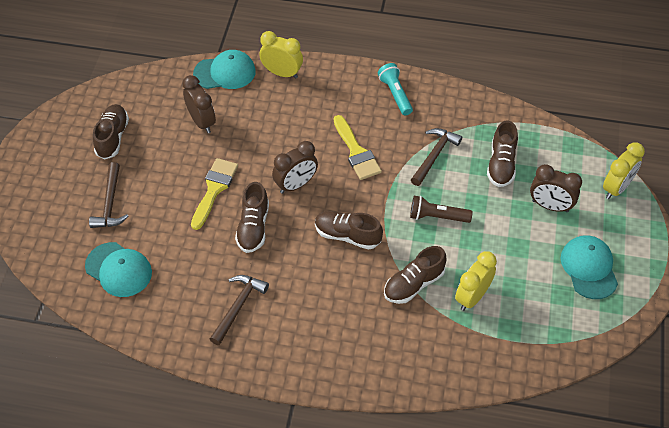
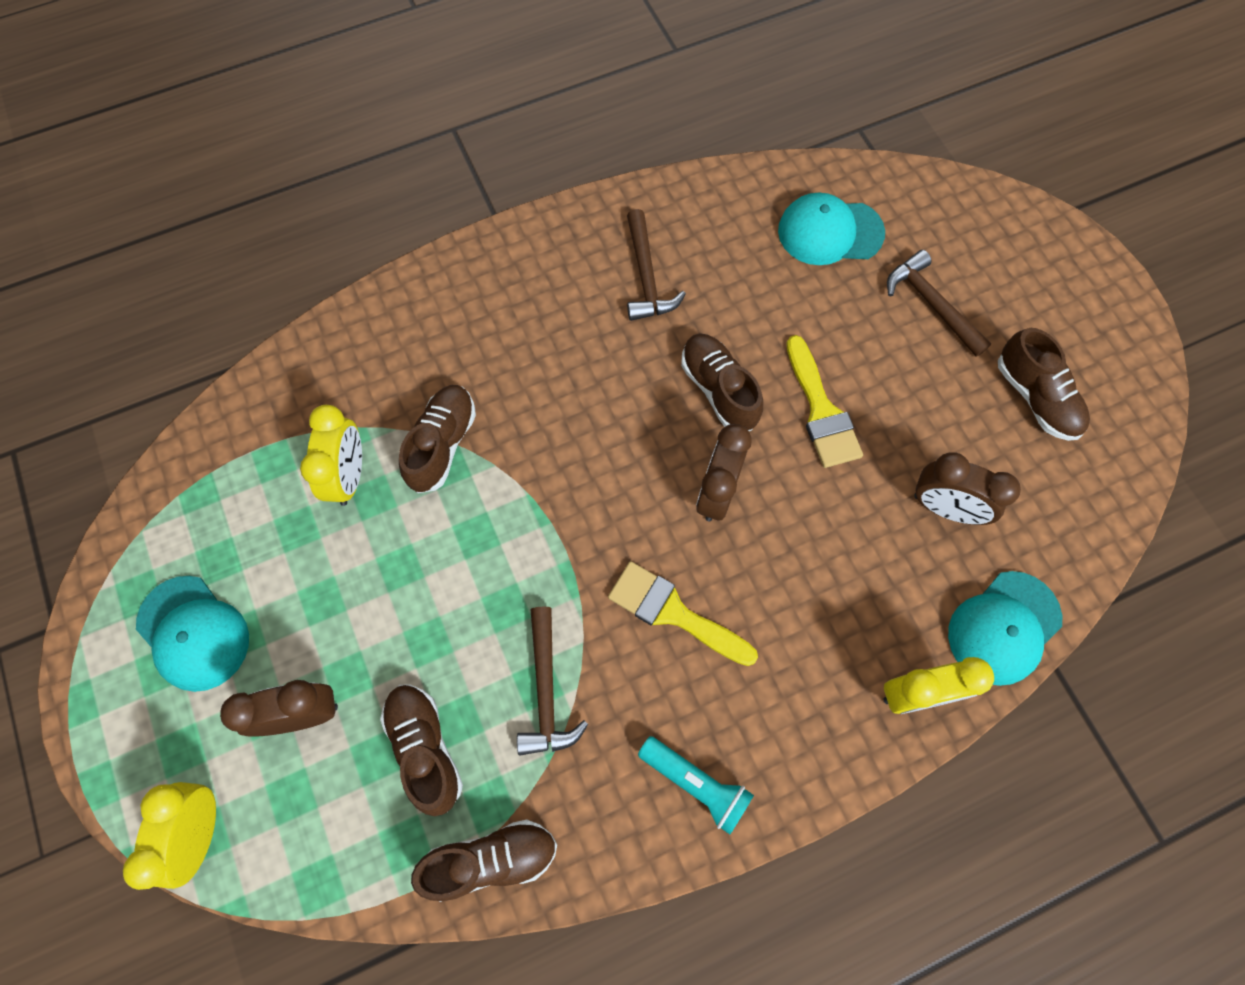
camera: 145 degrees right, 15 degrees up
brown shoe [315,211,383,249] -> brown shoe moved to [411,820,557,902]
brown flashlight [410,196,473,223] -> none

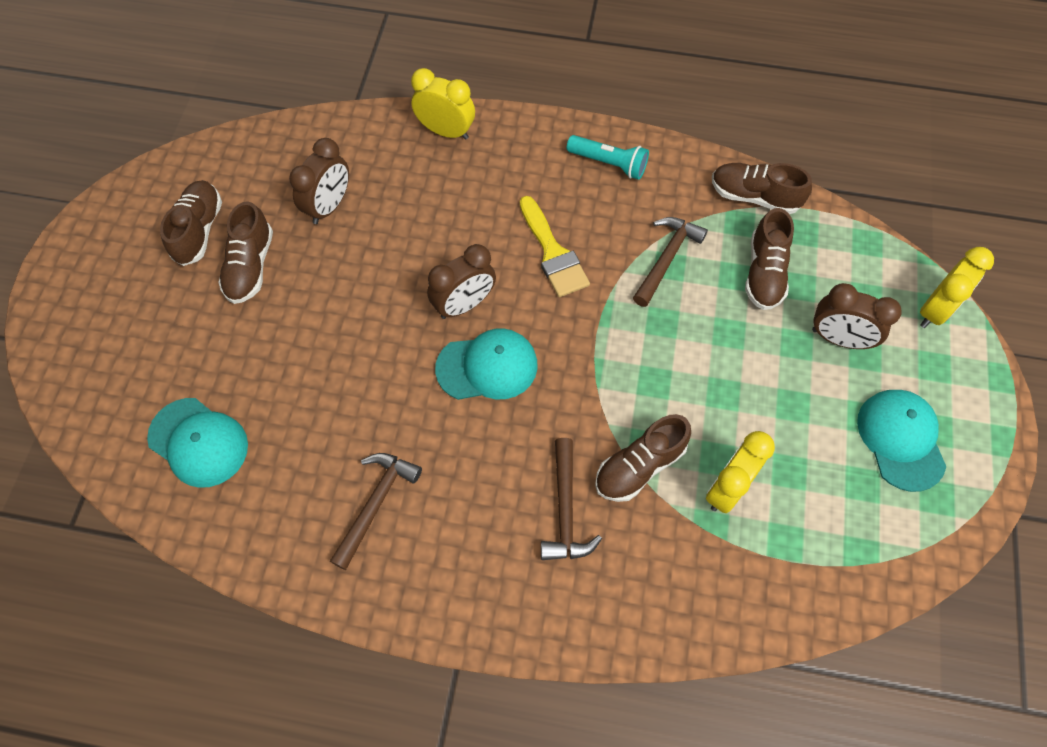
camera: 145 degrees left, 5 degrees down
turquoise flashlight [638,736,754,834] -> turquoise flashlight turned 135 degrees clockwise [567,135,649,180]
brown shoe [681,333,763,431] -> brown shoe moved to [218,201,273,304]
yellow brush [786,335,863,468] -> none
brown hammer [887,250,991,357] -> brown hammer moved to [541,438,602,560]
brown clock [914,452,1021,525] -> brown clock turned 60 degrees clockwise [289,138,349,224]
turquoise cap [948,571,1062,686] -> turquoise cap moved to [435,328,538,400]

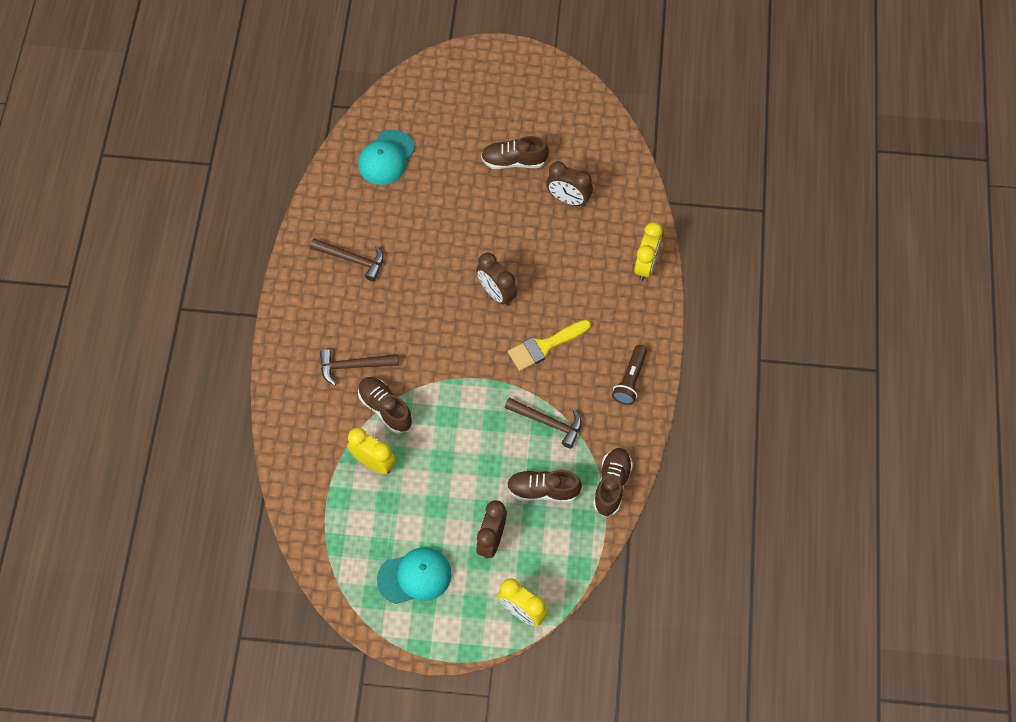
camera: 85 degrees right, 0 degrees up
brown shoe [160,180,222,266] -> none
turquoise cap [435,328,538,400] -> none
turquoise flashlight [567,135,649,180] -> brown flashlight [612,345,647,405]

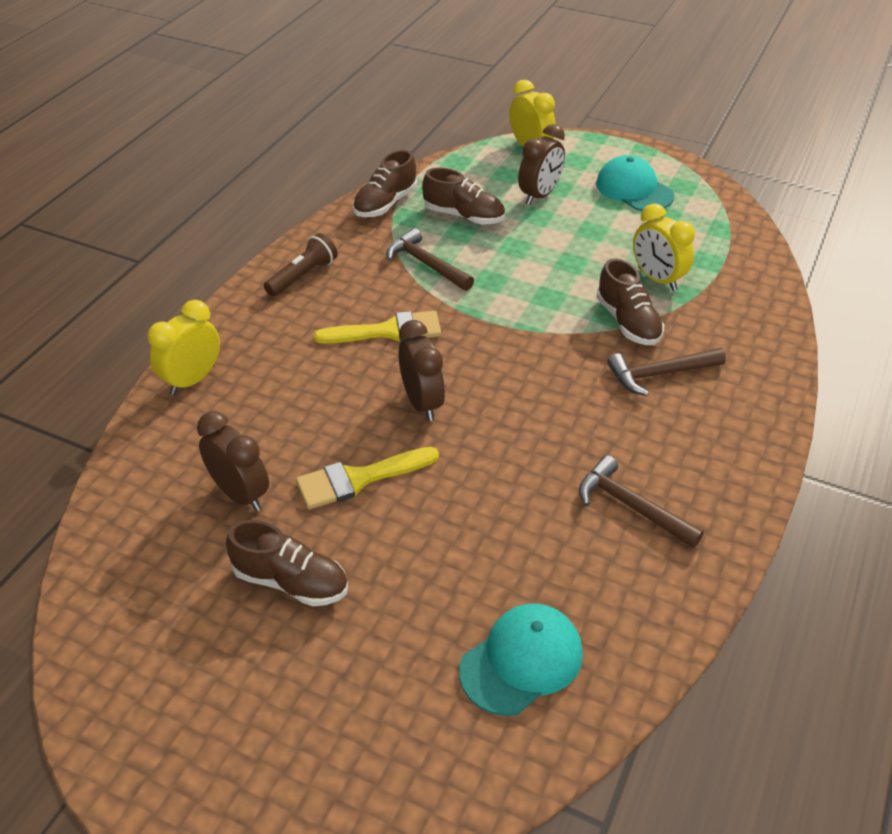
camera: 160 degrees left, 20 degrees down
brown hammer [320,349,399,386] -> brown hammer turned 150 degrees clockwise [607,348,726,396]
turquoise cap [377,547,452,604] -> turquoise cap turned 45 degrees clockwise [596,155,674,211]
none -> yellow brush [296,447,439,510]

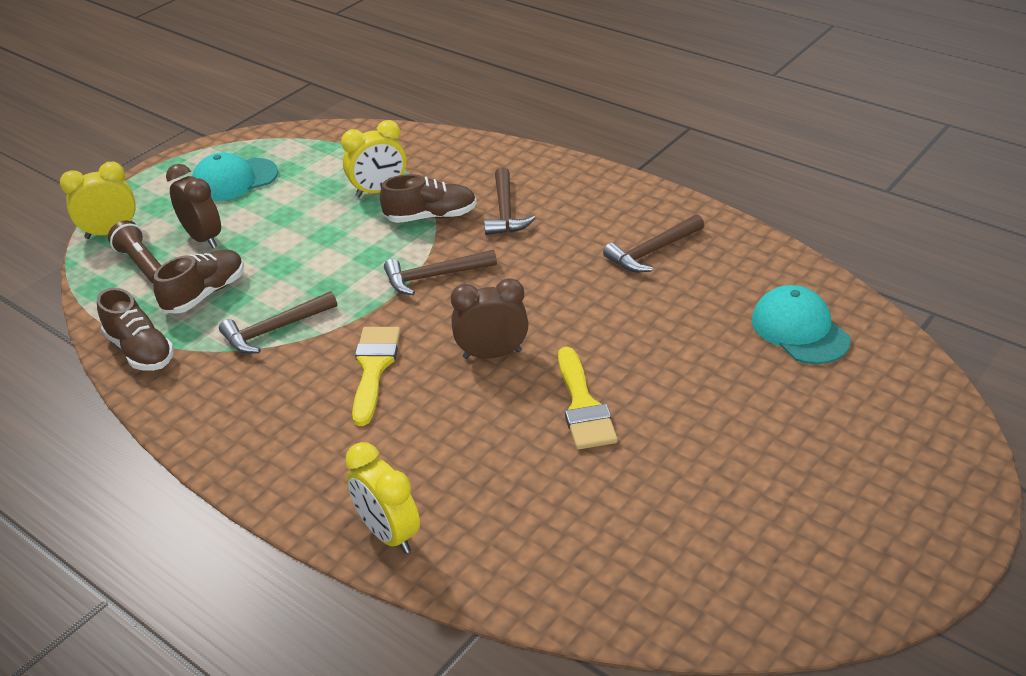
camera: 75 degrees left, 5 degrees down
brown clock [197,411,269,511] -> none
brown shoe [226,520,348,606] -> none
brown flashlight [264,233,338,297] -> brown flashlight moved to [108,221,161,283]
none -> brown hammer [384,250,497,295]

